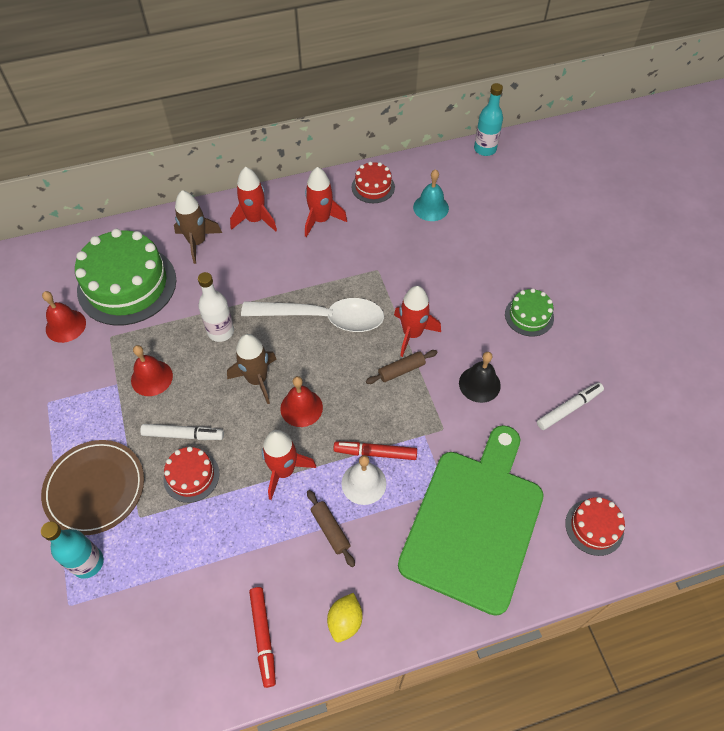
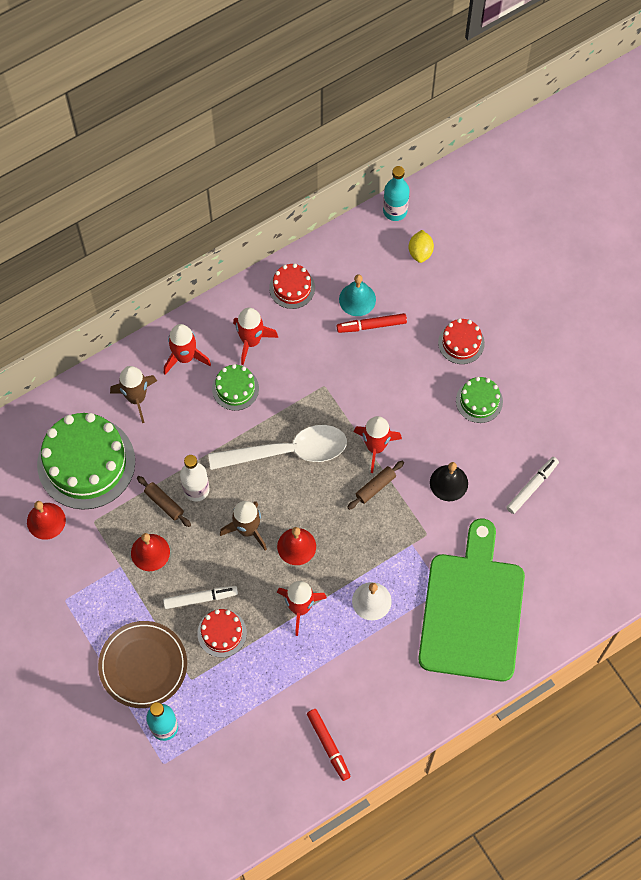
camera: 15 degrees left, 10 degrees up
brown rolling pin [307,490,355,567] -> brown rolling pin moved to [137,476,191,527]
yellow lemon [327,593,362,642] -> yellow lemon moved to [409,230,434,263]
red marker [333,441,417,460] -> red marker moved to [337,313,407,333]
red cake [565,497,625,556] -> red cake moved to [438,318,485,364]
none -> green cake [212,364,259,411]

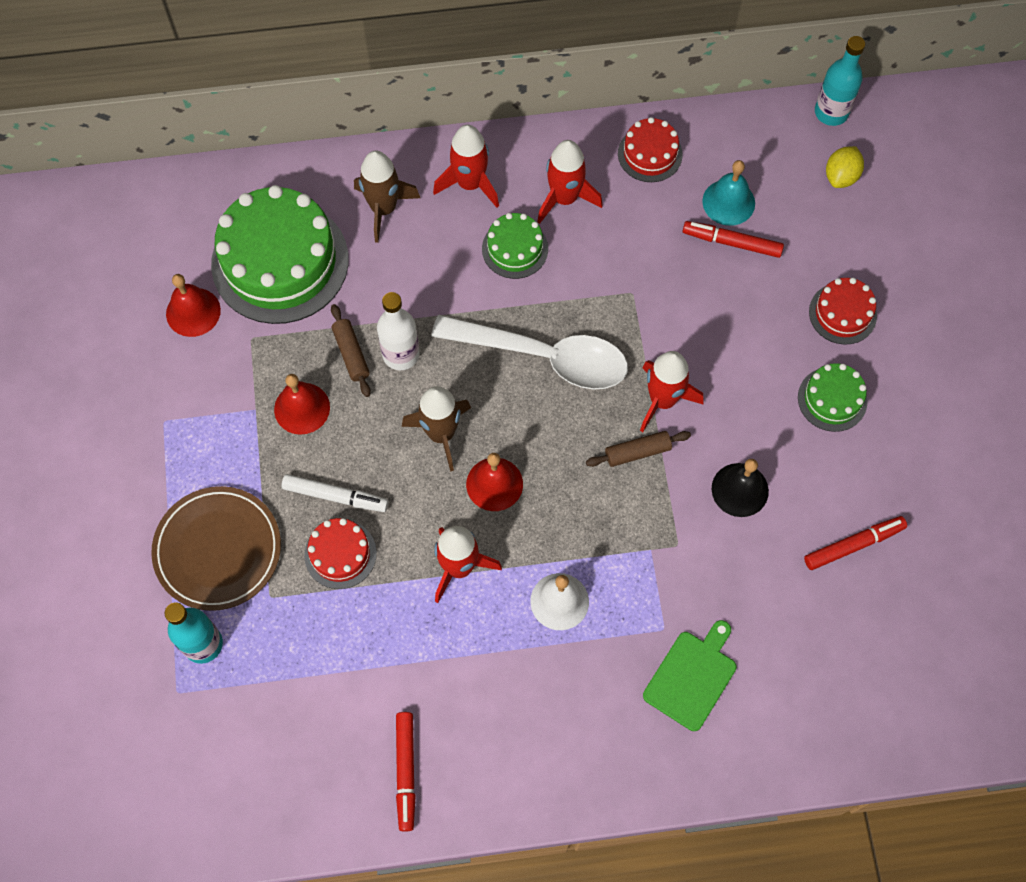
camera: 25 degrees right, 0 degrees up
green cutting board [418,519,525,682] -> green cutting board [643,620,737,731], size x0.46
white marker [506,457,559,514] -> red marker [804,516,907,570]

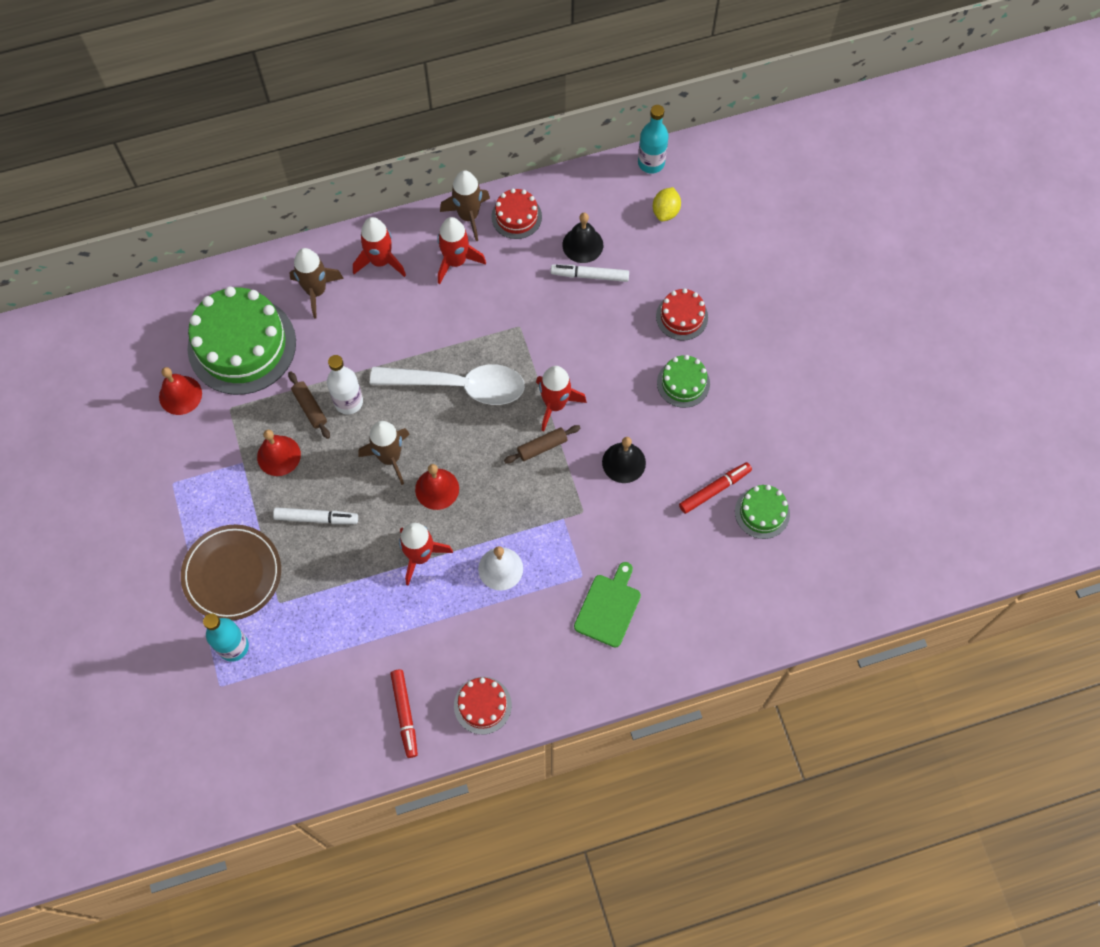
camera: 10 degrees left, 0 degrees up
red cake [304,518,377,589] -> red cake moved to [454,677,512,734]
green cake [482,213,548,279] -> green cake moved to [735,485,790,539]
red marker [683,221,784,258] -> white marker [551,265,629,282]
turquoise bell [702,160,755,226] -> black bell [562,213,603,263]
none -> brown rocket [440,170,490,241]

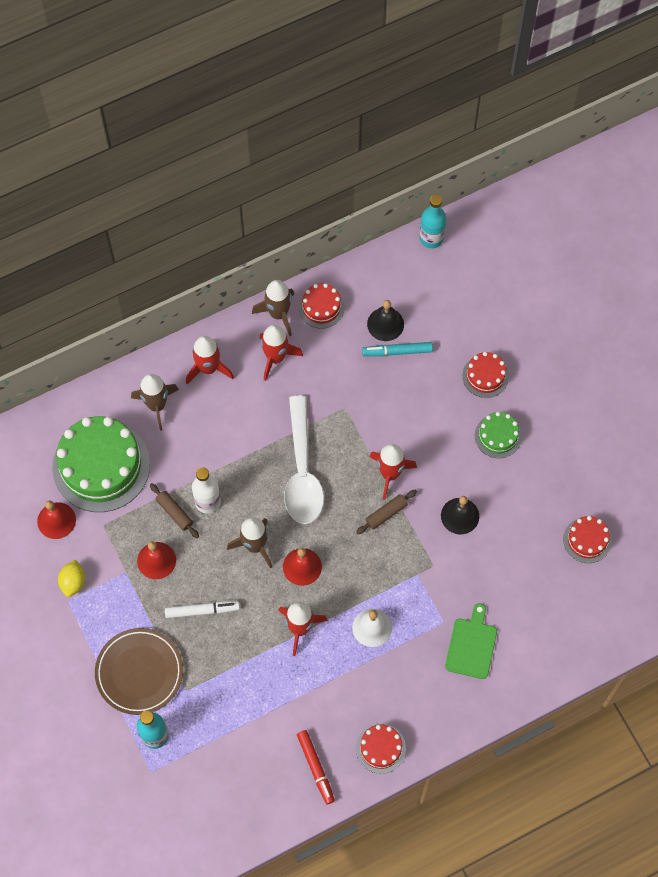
camera: 10 degrees left, 0 degrees up
white spoon [370,365,525,405] -> white spoon turned 90 degrees clockwise [284,395,324,524]
white marker [551,265,629,282] -> turquoise marker [362,342,433,356]
yellow lemon [653,187,681,222] -> yellow lemon moved to [58,560,85,597]
red marker [679,462,752,514] -> none
green cake [735,485,790,539] -> red cake [563,516,612,563]

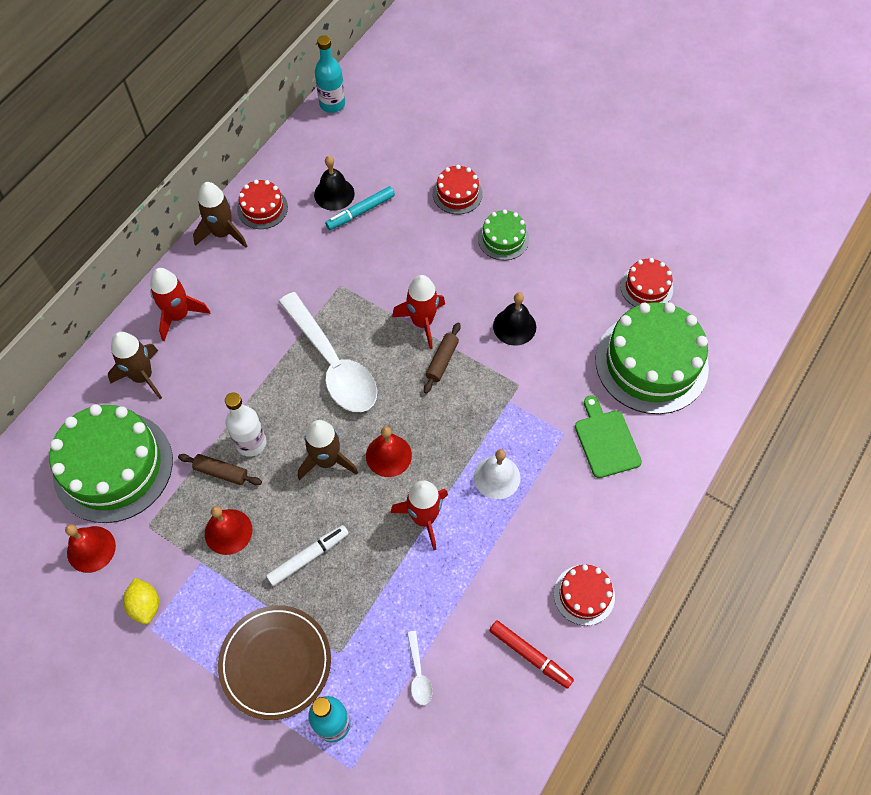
camera: 30 degrees left, 5 degrees down
red rocket [259,325,303,381] -> none
none -> white spoon [407,631,433,705]
none -> green cake [596,302,709,414]

